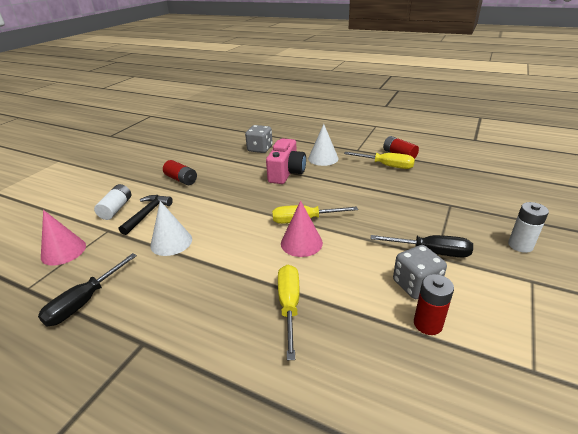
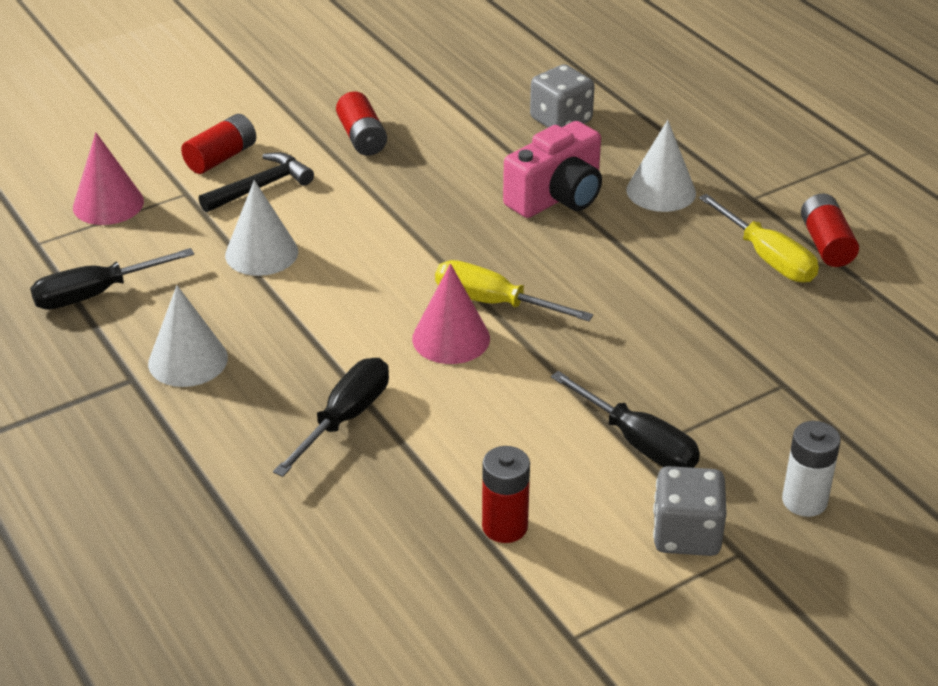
camera: 30 degrees right, 5 degrees up
white battery [94,184,131,220] -> red battery [181,114,256,174]
yellow screwdriver [278,265,300,360] -> black screwdriver [273,358,389,477]
grey dice [393,245,447,299] -> grey dice moved to [653,466,727,556]
none -> white cone [148,285,228,387]

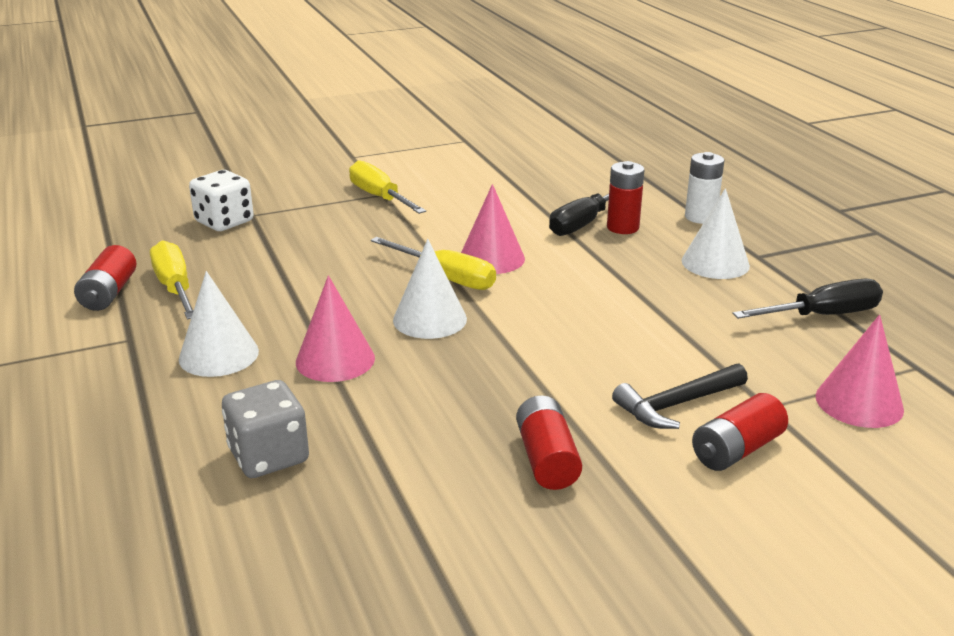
camera: 170 degrees left, 10 degrees down
white cone [225,180,298,276] -> white cone moved to [393,239,467,339]
red battery [482,446,530,543] -> red battery moved to [607,161,644,234]
pink camera [503,121,602,218] -> pink cone [296,275,375,382]
black screwdriver [551,371,700,468] -> yellow screwdriver [349,160,426,214]
grey dice [653,466,727,556] -> none
white battery [782,421,841,517] -> white battery moved to [685,152,724,224]
none -> white dice [189,170,254,231]

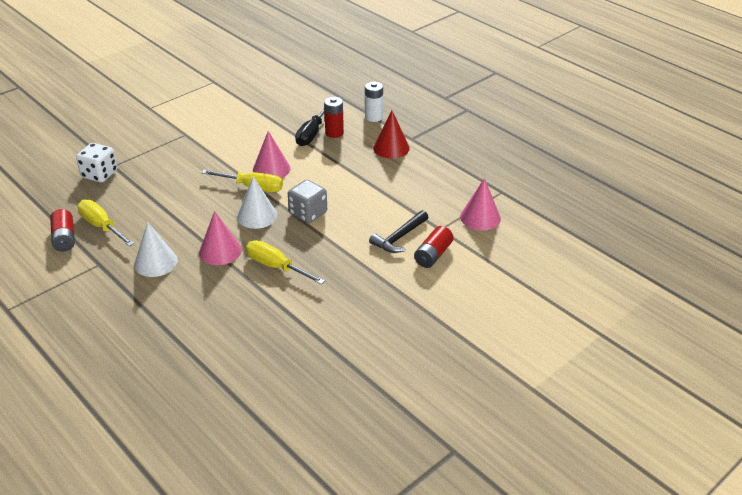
camera: 20 degrees left, 10 degrees up
grey dice [222,380,309,478] -> grey dice moved to [288,180,327,223]
yellow screwdriver [349,160,426,214] -> yellow screwdriver moved to [246,240,325,285]
red battery [516,395,582,490] -> none
white cone [682,188,750,279] -> red cone [373,111,410,159]
black screwdriver [732,278,883,319] -> none

